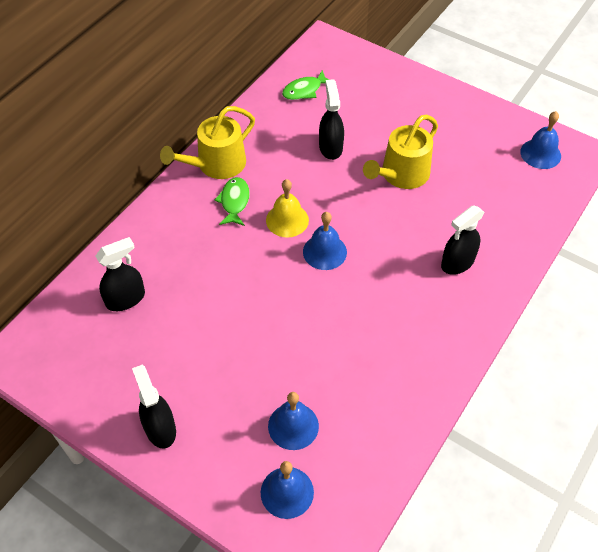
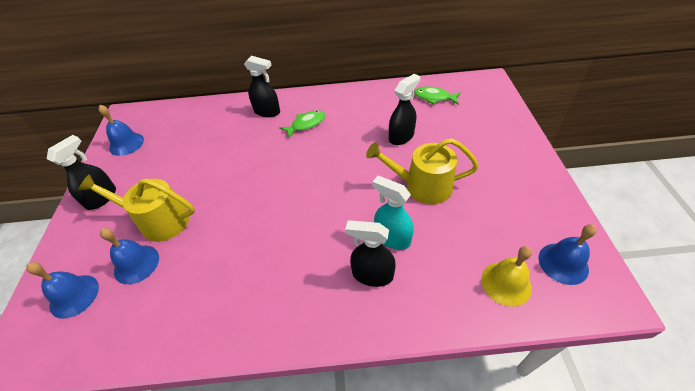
camera: 55 degrees right, 5 degrees down
black spray bottle [96,237,145,311] -> black spray bottle moved to [244,56,280,117]
yellow watering can [160,106,255,179] -> yellow watering can moved to [78,174,195,242]
yellow bell [266,179,309,238] -> yellow bell moved to [481,246,532,307]
blue bell [303,212,347,270] -> blue bell moved to [98,105,144,156]
none -> turquoise spray bottle [372,176,414,250]

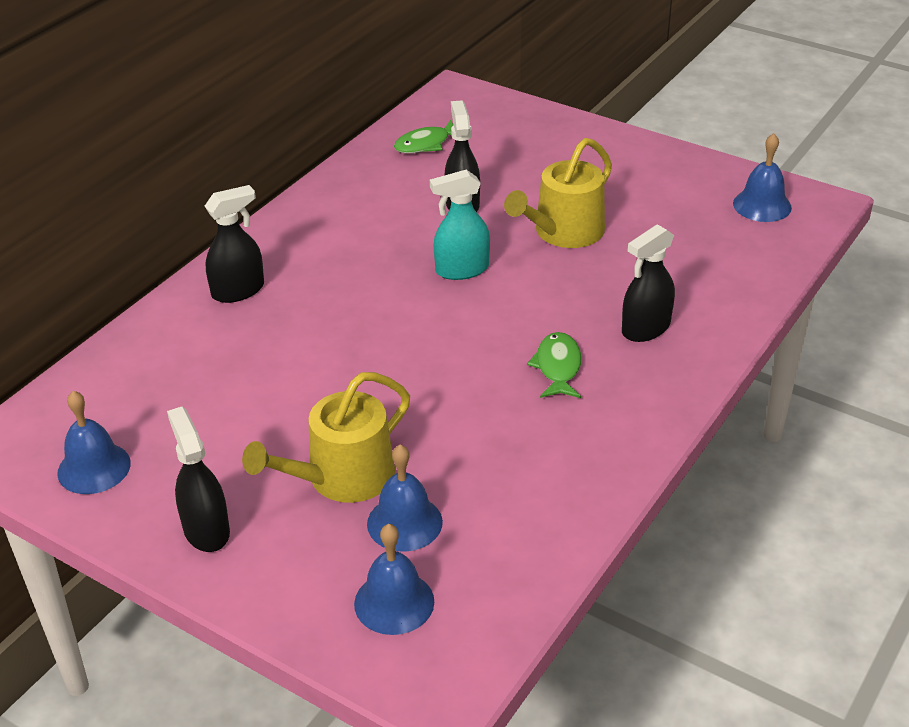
camera: 55 degrees left, 10 degrees down
green fish [279,110,325,139] -> green fish moved to [527,332,582,398]
turquoise spray bottle [372,176,414,250] -> turquoise spray bottle moved to [430,169,490,280]
yellow bell [481,246,532,307] -> none

